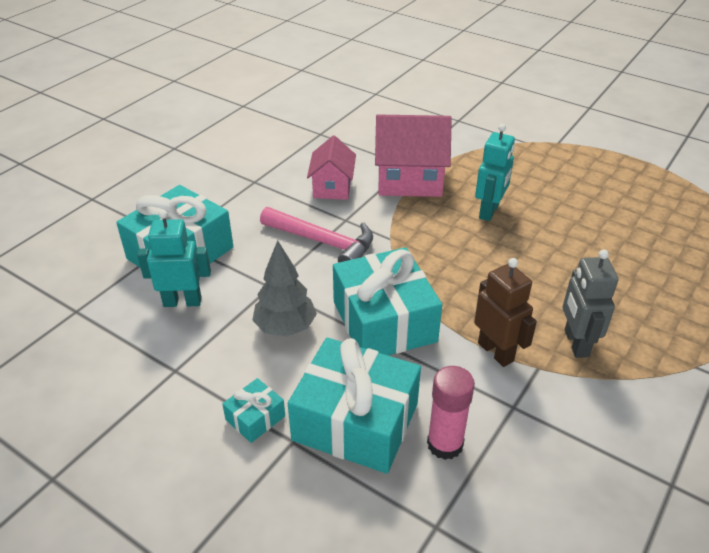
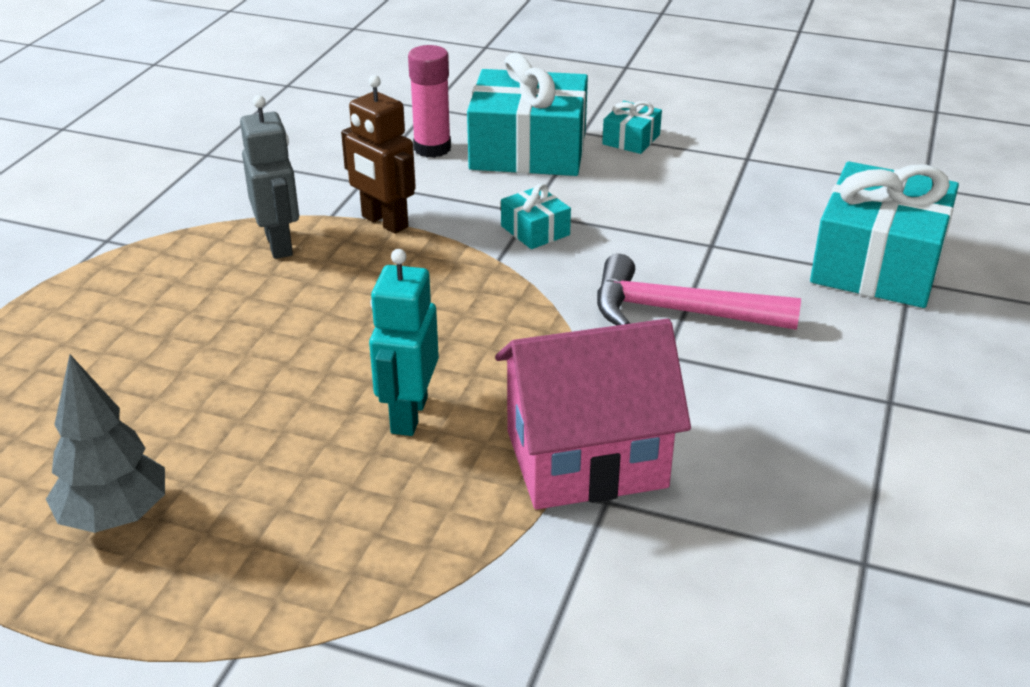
camera: 165 degrees right, 5 degrees down
turquoise robot [137,210,211,307] -> none
grey tree [252,240,317,337] -> grey tree moved to [46,355,165,533]
pink house [307,135,356,200] -> none
turquoise gift [333,247,442,355] -> turquoise gift [501,184,571,249], size x0.45

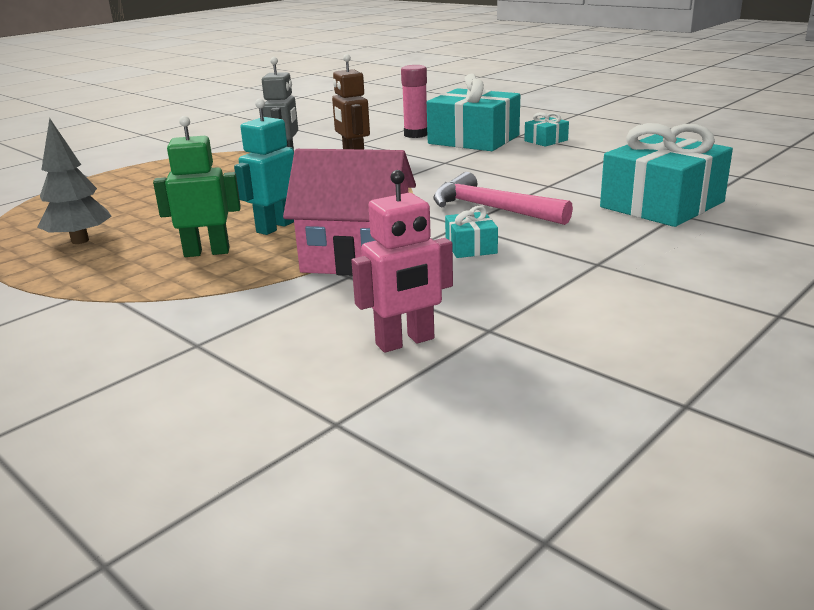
camera: 25 degrees right, 10 degrees down
turquoise gift [501,184,571,249] -> turquoise gift moved to [445,206,498,258]
none -> green robot [153,116,241,257]
none -> pink robot [351,170,453,353]

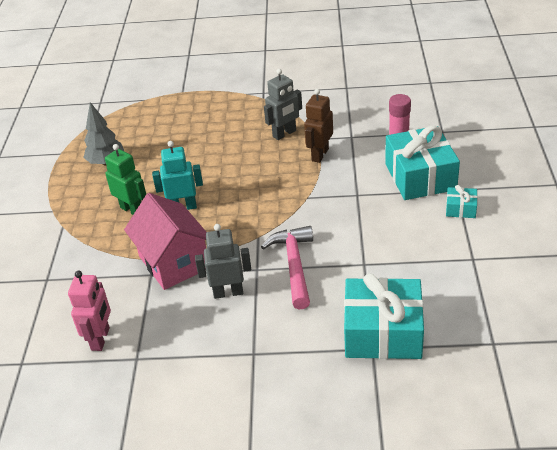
camera: 50 degrees right, 15 degrees up
pink robot [351,170,453,353] -> pink robot turned 105 degrees counterclockwise [68,271,111,351]
turquoise gift [445,206,498,258] -> grey robot [195,224,251,299]

